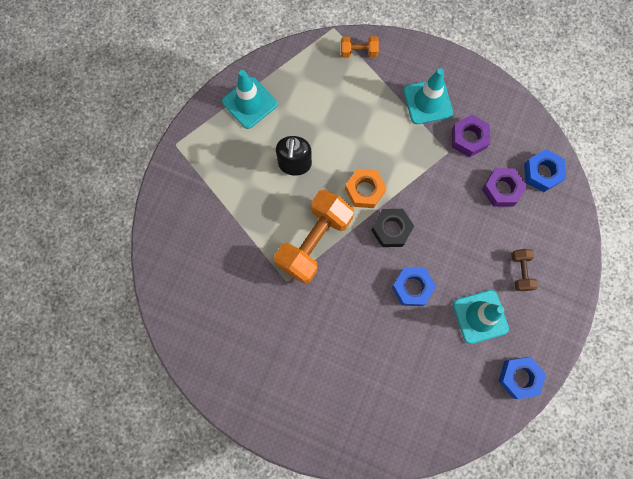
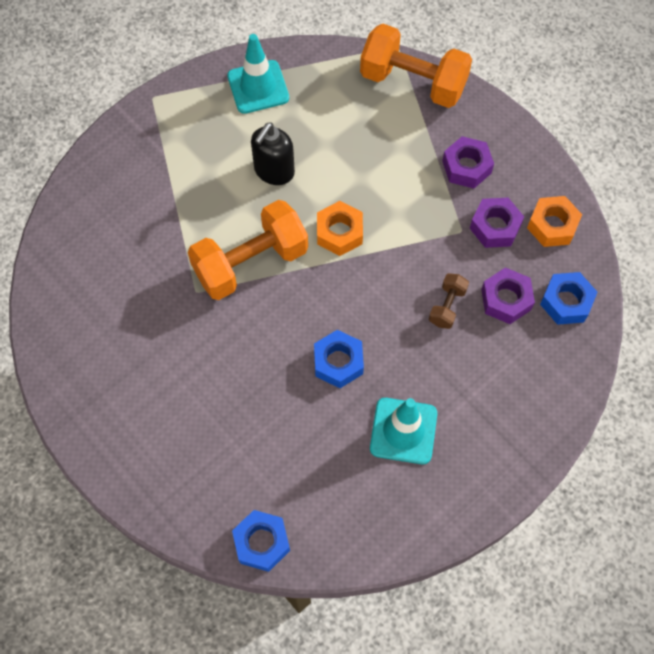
camera: 25 degrees right, 10 degrees down
orange dumbbell [341,36,379,58] -> orange dumbbell [360,24,472,108], size x2.17
black nut [371,209,414,247] -> none
turquoise traffic cone [404,68,453,124] -> purple nut [442,136,494,188]
blue nut [498,357,546,399] -> blue nut moved to [232,510,290,572]
brown dumbbell [511,249,538,291] -> brown dumbbell moved to [429,273,469,329]
none -> orange nut [527,196,582,247]

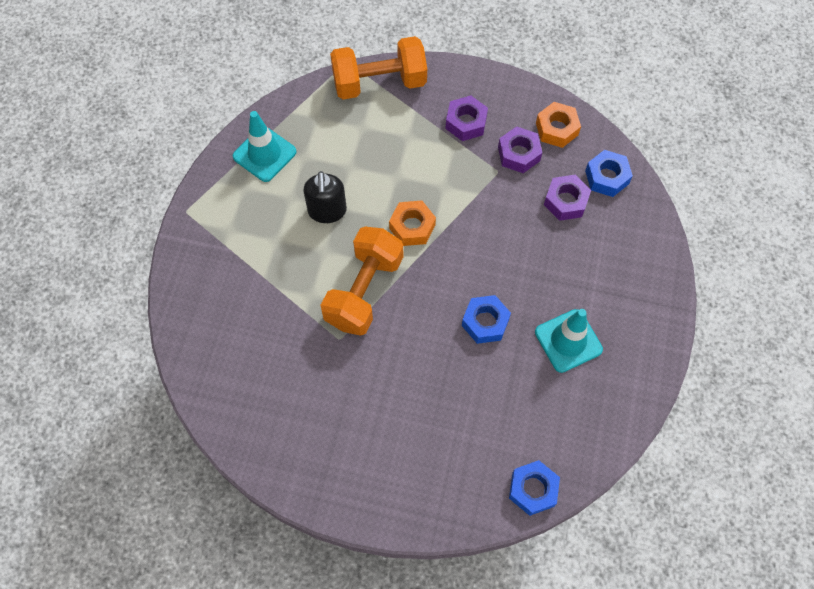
camera: 35 degrees left, 0 degrees up
brown dumbbell [429,273,469,329] -> none

